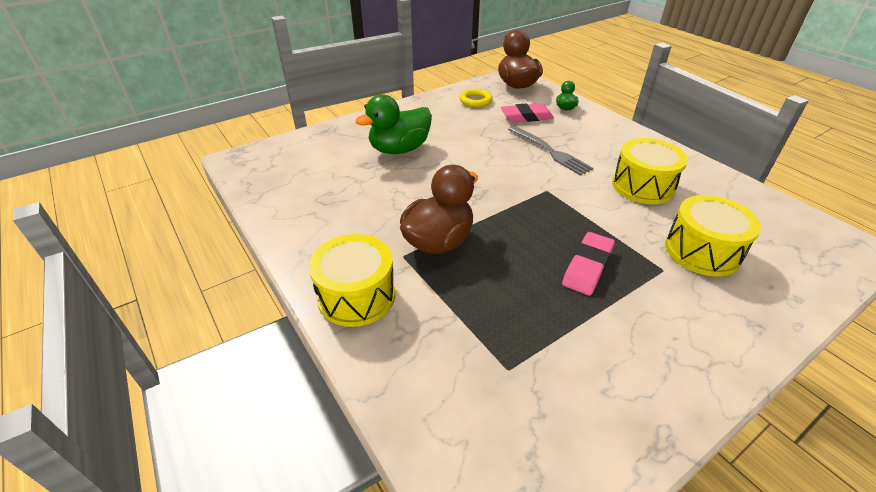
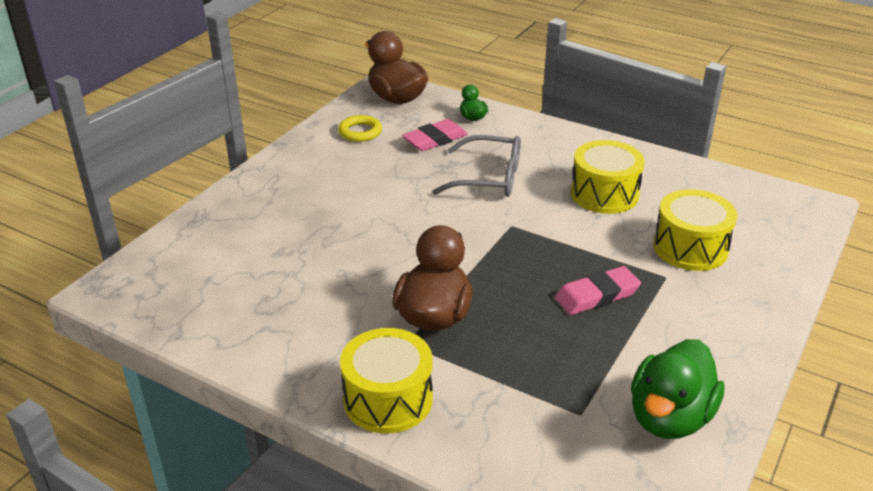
camera: 25 degrees left, 5 degrees down
green duck [355,94,432,154] -> green duck moved to [631,339,725,439]
grey fork [508,126,593,176] -> grey glasses [432,135,521,197]
pink eraser [562,232,615,296] -> pink eraser turned 60 degrees clockwise [555,266,641,315]

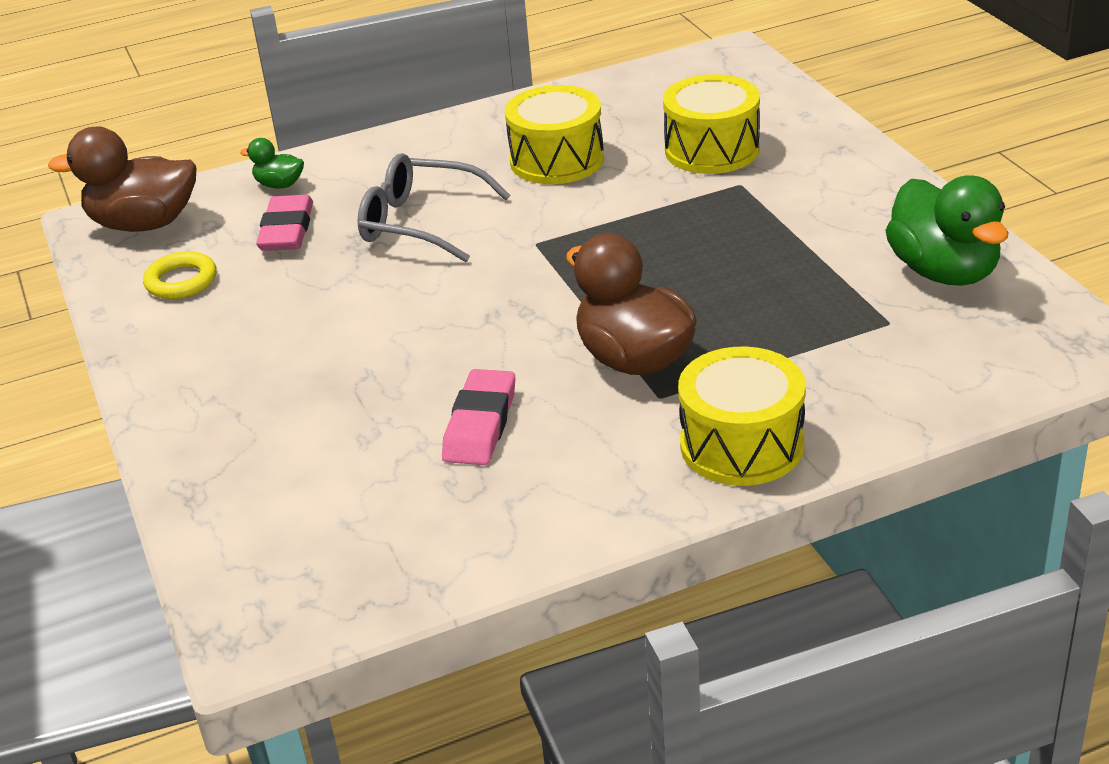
camera: 50 degrees left, 0 degrees up
grey glasses [432,135,521,197] -> grey glasses turned 120 degrees counterclockwise [358,153,510,262]
pink eraser [555,266,641,315] -> pink eraser moved to [442,369,515,465]

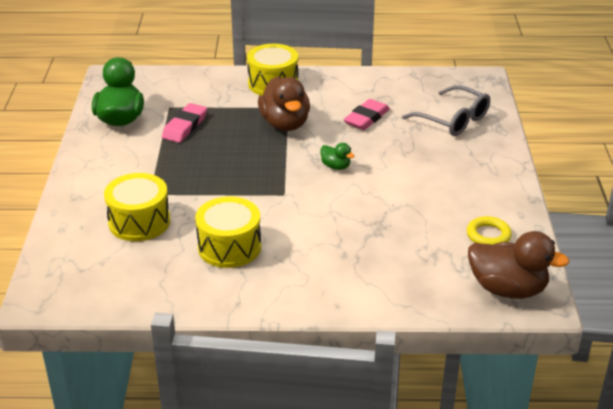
camera: 160 degrees left, 0 degrees up
green duck [240,138,304,188] -> green duck moved to [320,143,354,170]
pink eraser [256,195,313,251] -> pink eraser moved to [162,103,207,143]
grey glasses [358,153,510,262] -> grey glasses moved to [402,85,490,136]

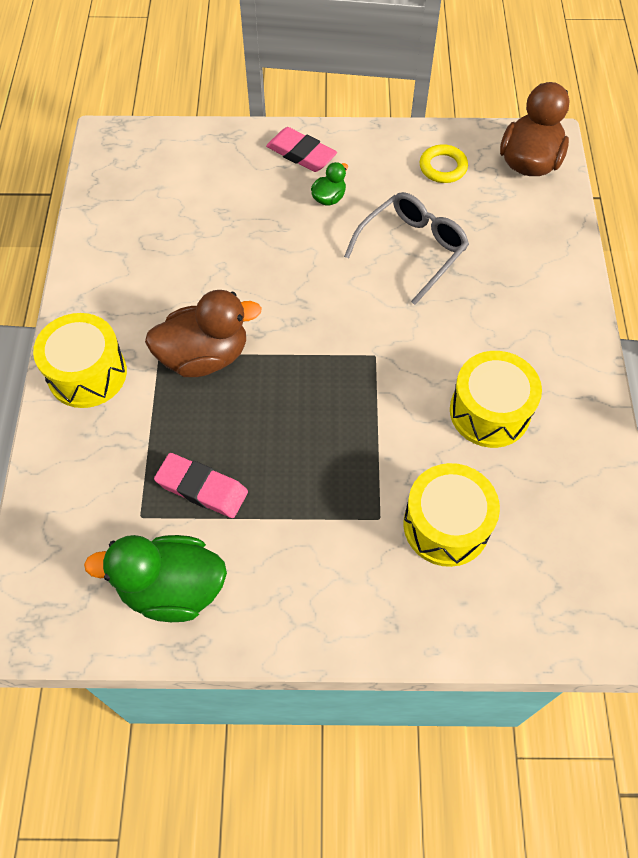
camera: 90 degrees left, 25 degrees up
green duck [320,143,354,170] -> green duck moved to [311,162,348,205]
pink eraser [343,99,390,130] -> pink eraser moved to [266,127,337,172]
grey glasses [402,85,490,136] -> grey glasses moved to [344,192,469,305]

